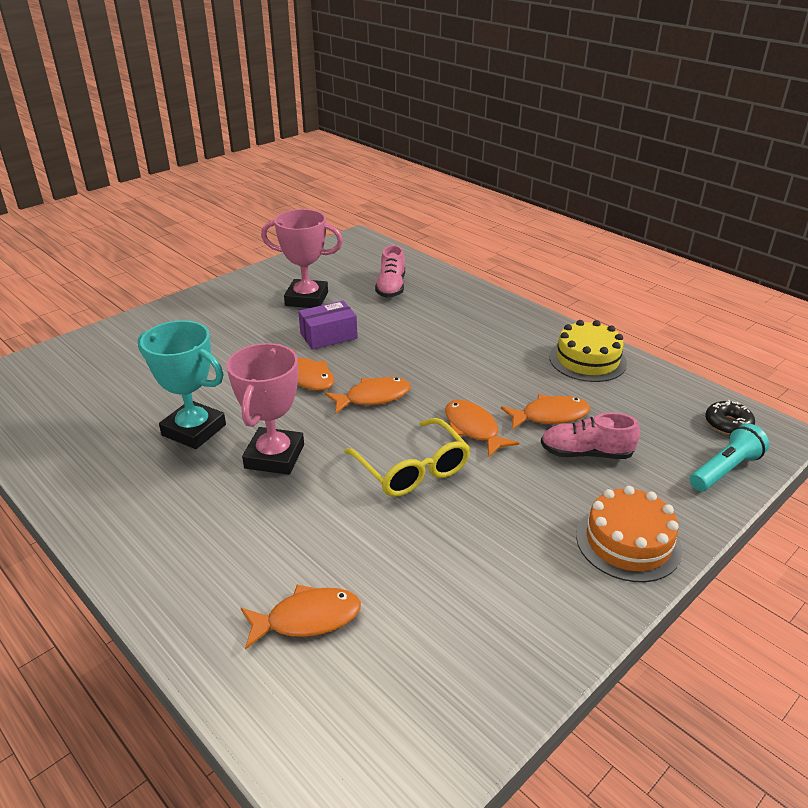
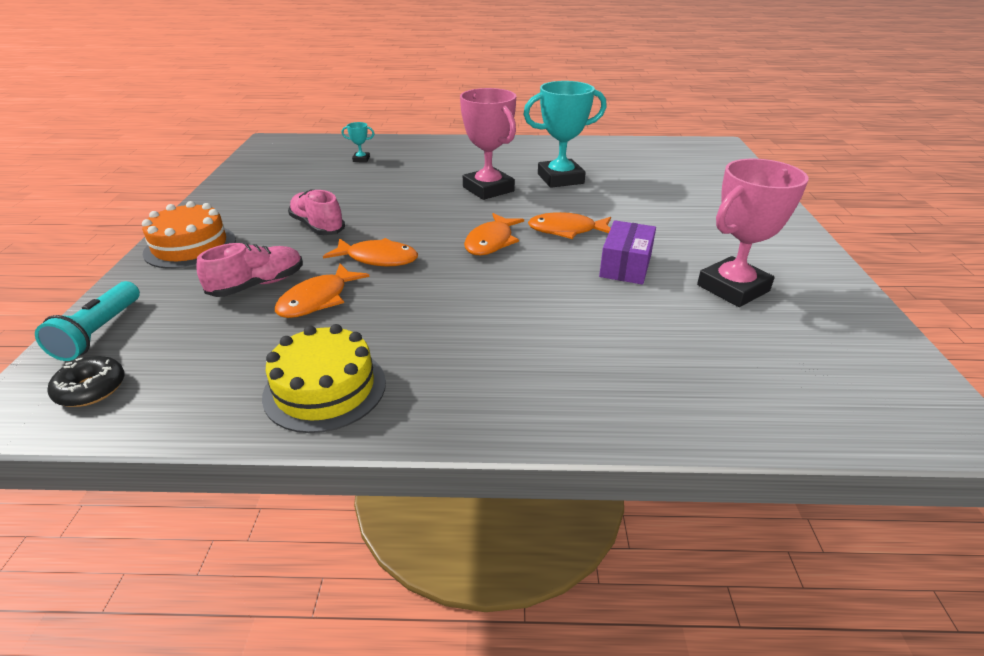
camera: 135 degrees right, 0 degrees up
orange fish [241,585,361,649] -> turquoise trophy [342,122,374,162]
yellow glasses [344,418,470,497] -> none
pink shoe [375,245,405,298] -> pink shoe moved to [288,189,345,235]

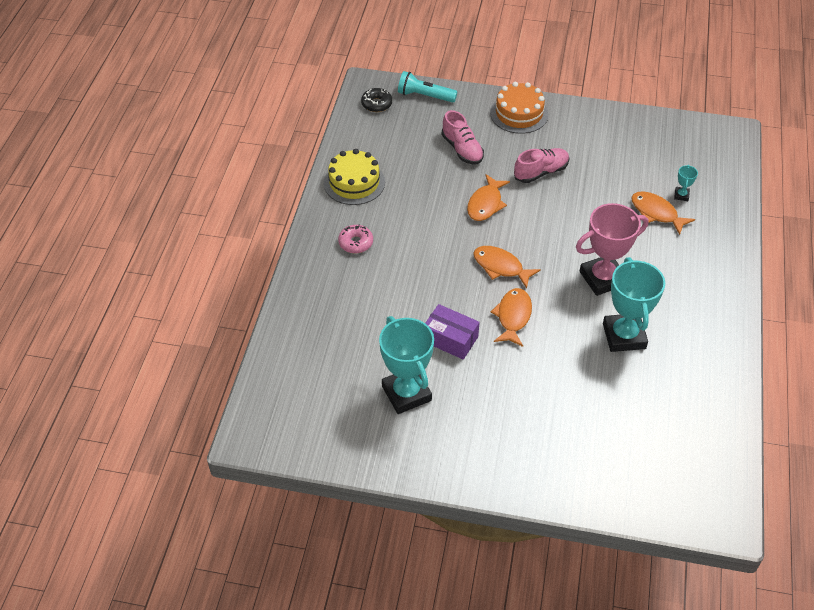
camera: 100 degrees right, 15 degrees up
orange fish [275,264,370,318] -> orange fish moved to [631,191,695,235]
pink trophy [697,159,809,307] -> turquoise trophy [379,316,434,414]
none -> pink donut [338,224,373,253]

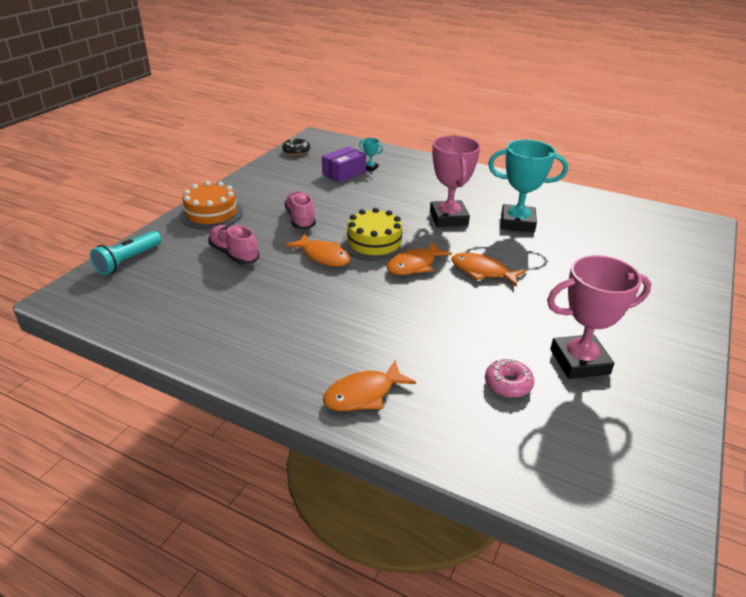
camera: 75 degrees left, 15 degrees down
yellow cake [324,149,385,205] -> yellow cake moved to [341,208,408,261]
pink donut [338,224,373,253] -> pink donut moved to [485,359,534,398]
black donut [361,88,392,112] -> black donut moved to [282,138,310,155]
turquoise trophy [379,316,434,414] -> pink trophy [547,255,651,379]
purple box [425,304,480,360] -> purple box moved to [322,146,366,183]
pink shoe [442,110,484,165] -> pink shoe turned 120 degrees counterclockwise [208,225,259,265]
orange fish [631,191,695,235] -> orange fish moved to [323,361,416,411]

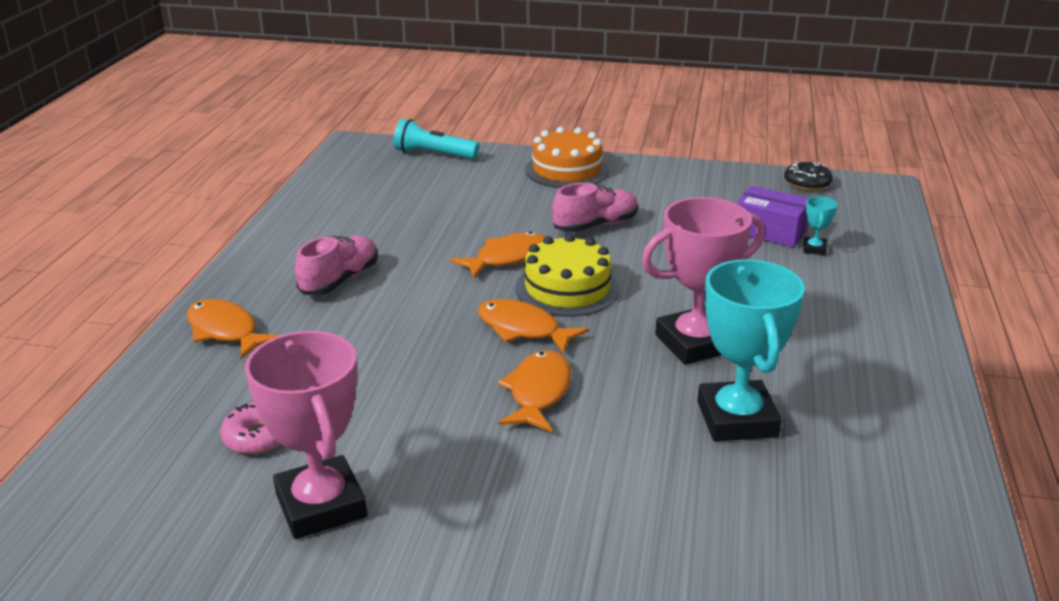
camera: 75 degrees right, 5 degrees down
pink shoe [208,225,259,265] -> pink shoe moved to [295,235,378,295]
orange fish [285,234,350,267] -> orange fish turned 150 degrees counterclockwise [450,231,545,279]

